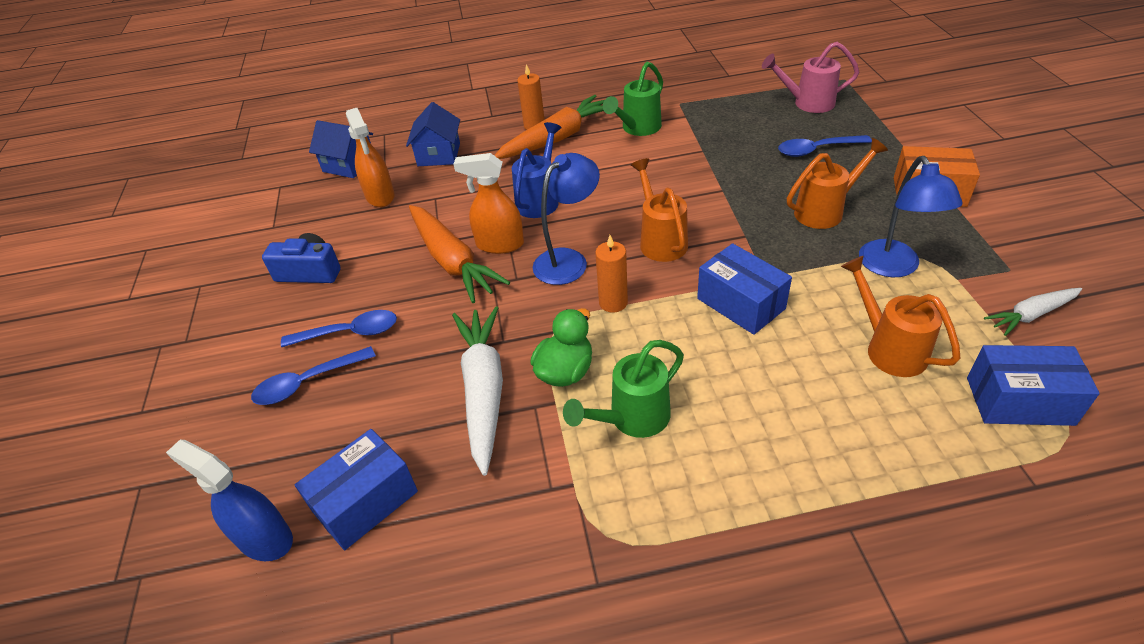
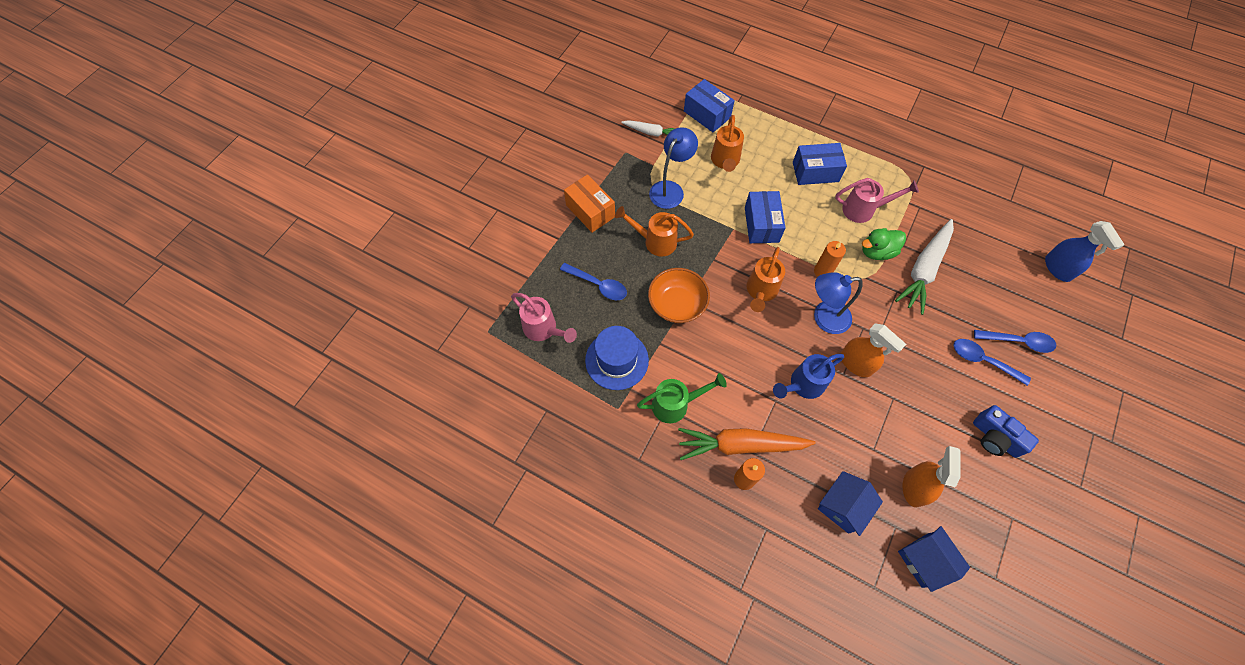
camera: 145 degrees left, 20 degrees up
blue box [295,429,418,550] -> blue box moved to [793,143,847,185]
orange carrot [409,205,510,303] -> none
green watering can [563,340,684,438] -> pink watering can [835,178,919,223]
none -> blue hat [585,326,649,390]
none -> orange bowl [648,268,710,323]

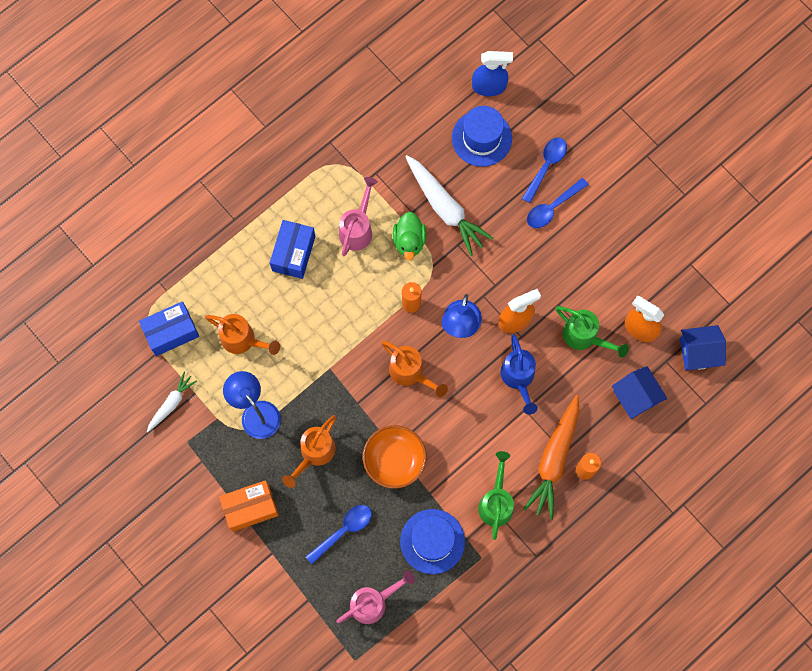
camera: 70 degrees left, 10 degrees up
blue box [745,191,785,243] -> none
blue camera [973,405,1039,458] -> none
none -> blue hat [452,106,512,167]
none -> green watering can [556,306,629,358]

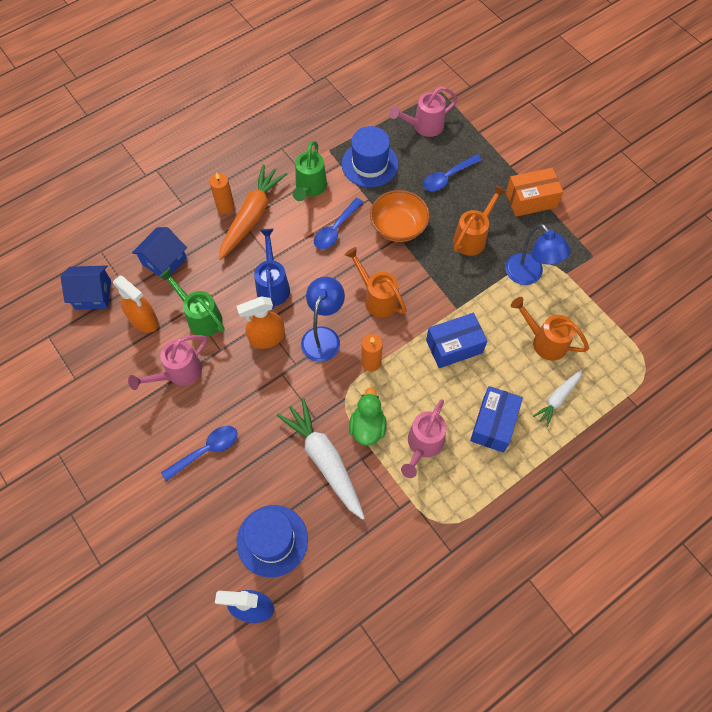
camera: 175 degrees left, 10 degrees down
blue box [139,301,199,356] -> blue box moved to [426,313,487,368]
white carrot [147,372,197,432] -> white carrot moved to [533,369,582,427]
blue spoon [522,137,567,203] -> blue spoon moved to [314,198,363,249]
blue house [612,366,667,419] -> blue house turned 60 degrees clockwise [132,227,187,281]
none -> pink watering can [128,335,207,390]

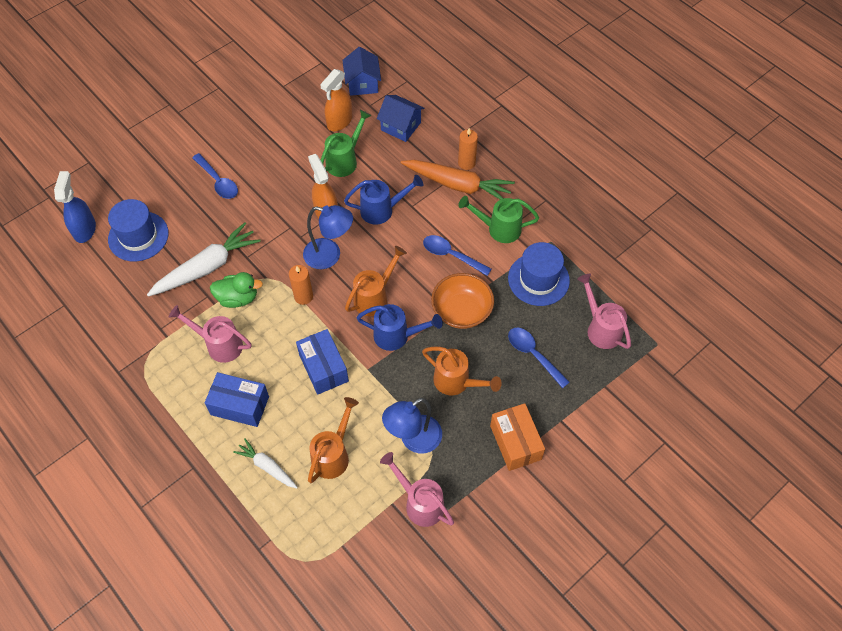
camera: 85 degrees right, 5 degrees down
pink watering can [128,335,207,390] -> pink watering can moved to [380,452,454,527]
none -> blue watering can [356,304,443,351]

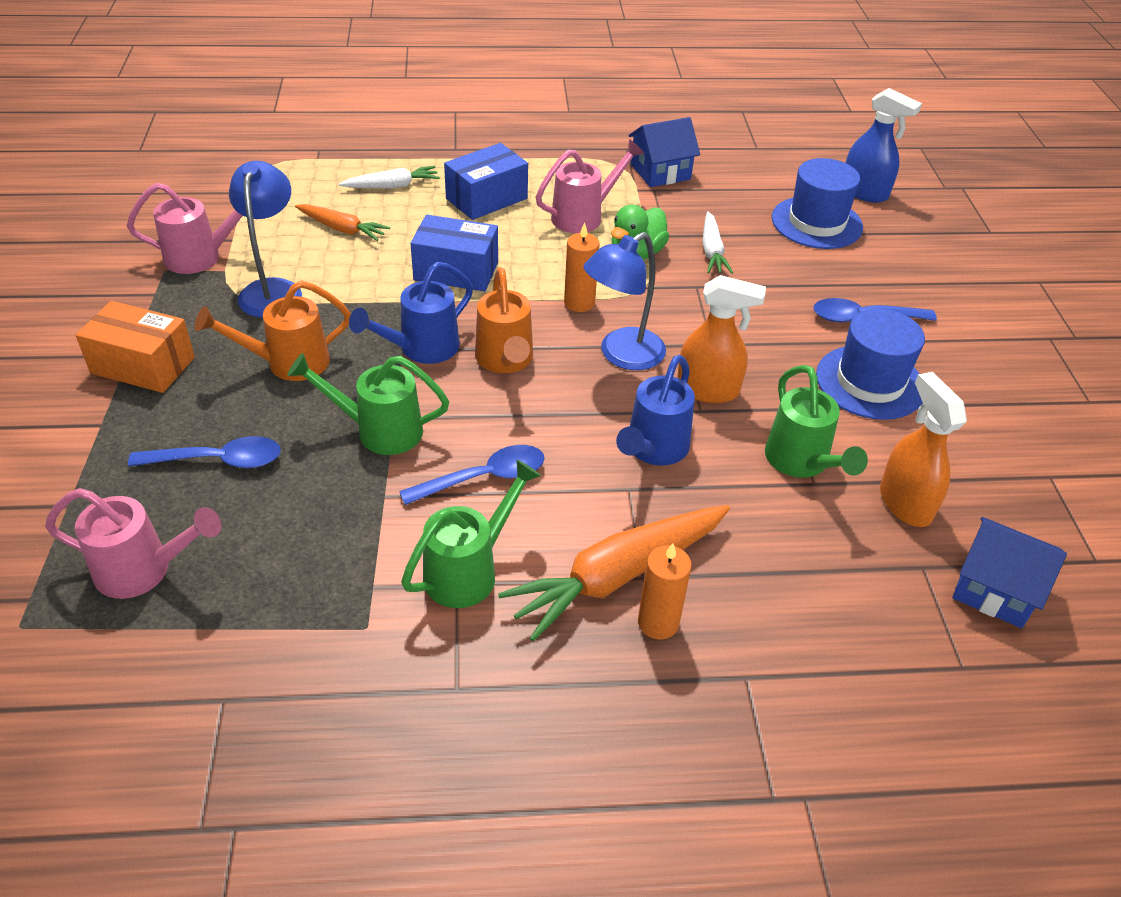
camera: 125 degrees right, 15 degrees down
white carrot [147,222,261,297] -> white carrot [702,211,733,274], size x0.56
orange watering can [308,397,359,483] -> orange carrot [295,204,390,241]
blue house [377,95,424,142] -> blue house moved to [628,117,700,187]
orange bowl [431,273,494,329] -> green watering can [288,353,449,455]
blue hat [508,242,570,306] -> blue hat moved to [816,309,925,420]

